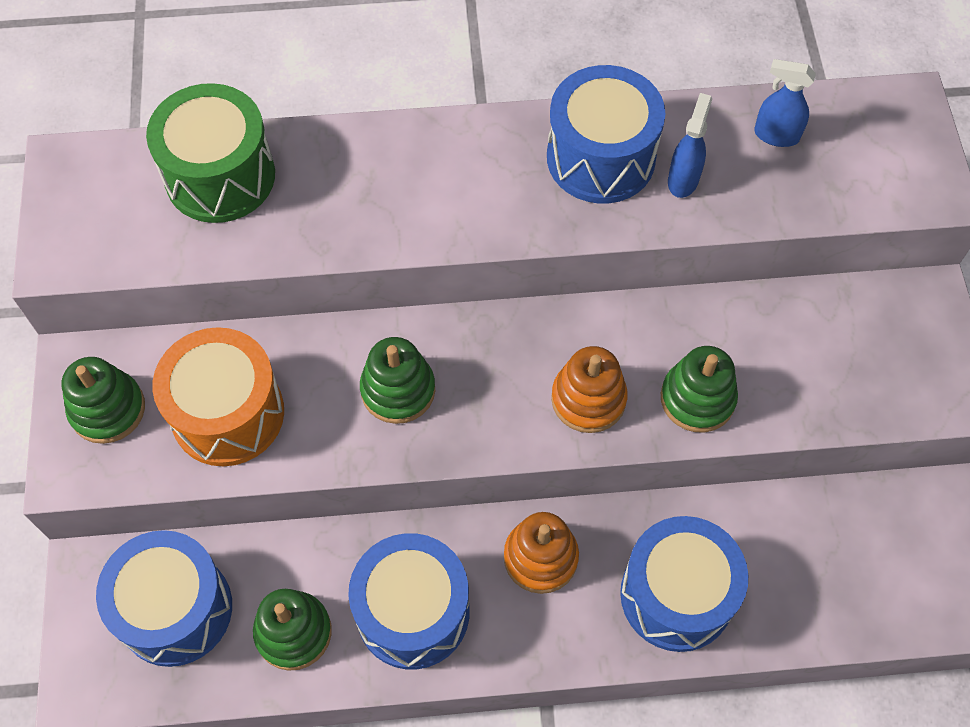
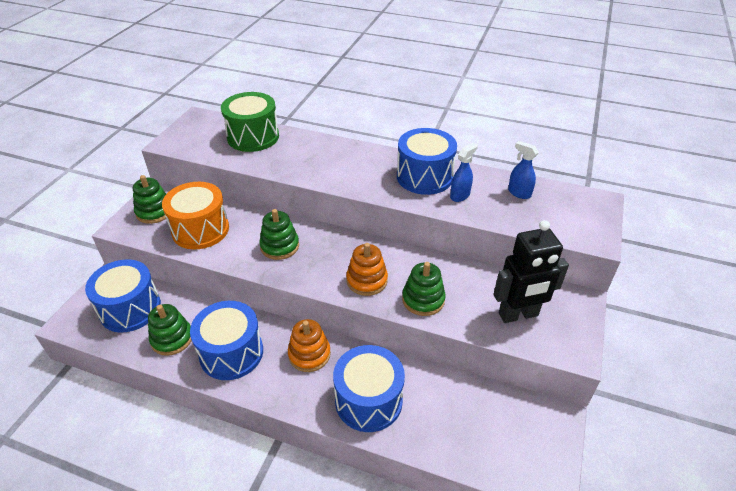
camera: 25 degrees right, 20 degrees down
none -> black robot [494,220,569,323]

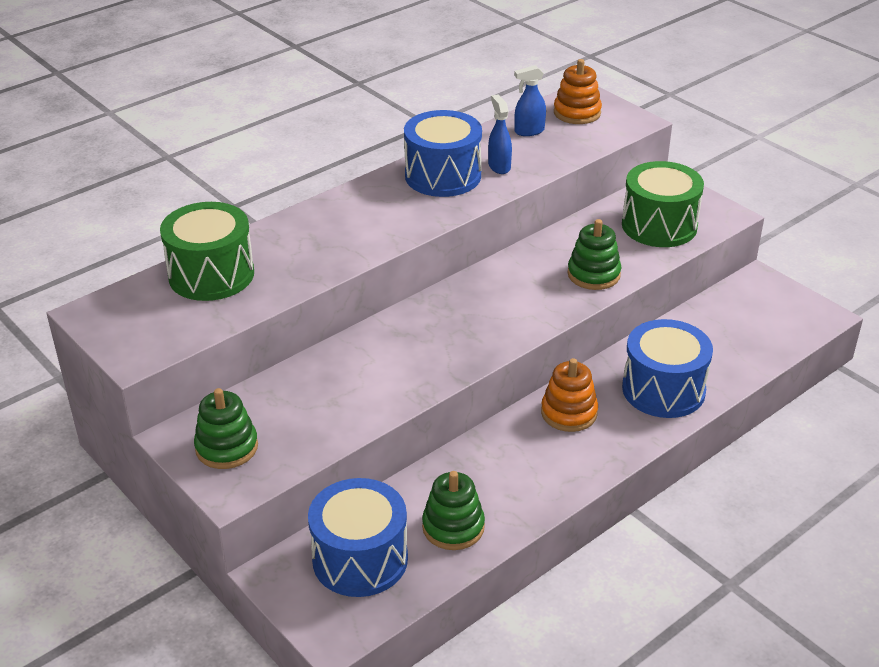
camera: 60 degrees left, 5 degrees down
orange drum [162,182,229,250] -> none
blue drum [190,301,263,380] -> none
green stacking toy [259,209,299,260] -> none
orange stacking toy [346,243,388,296] -> orange stacking toy moved to [554,59,602,124]
black robot [494,220,569,323] -> green drum [622,161,704,247]

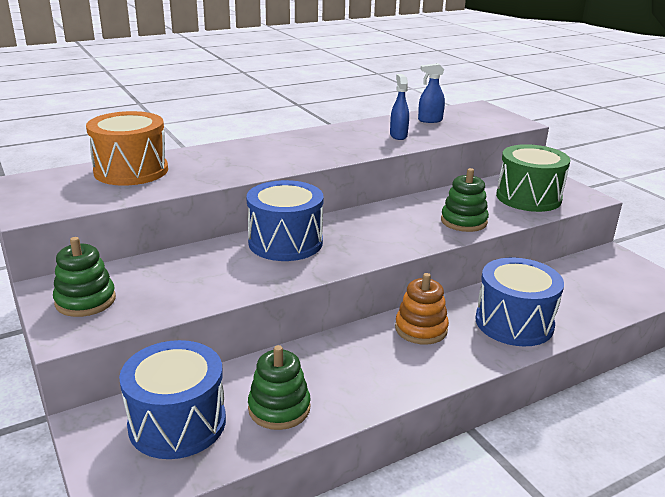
camera: 10 degrees right, 10 degrees down
green drum [160,202,254,301] -> orange drum [86,111,168,186]
blue drum [404,110,482,197] -> blue drum moved to [246,180,323,261]
orange stacking toy [554,59,602,124] -> none

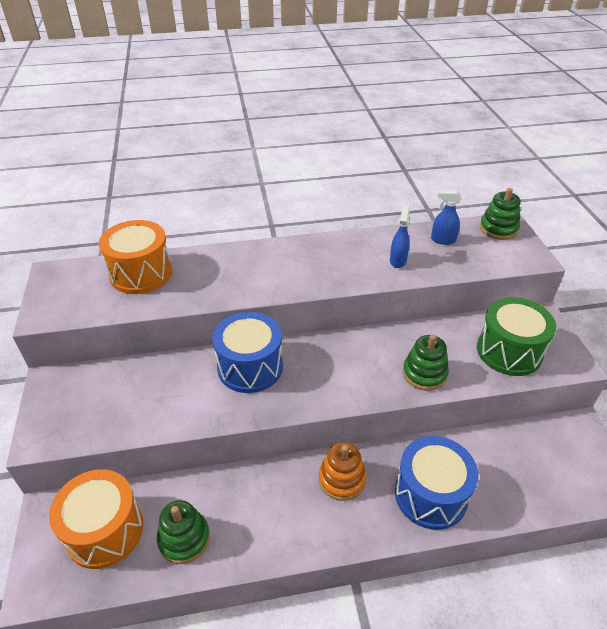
camera: 20 degrees right, 15 degrees up
green stacking toy [53,237,116,317] -> green stacking toy moved to [480,188,521,240]
blue drum [119,340,226,459] -> orange drum [49,469,143,569]

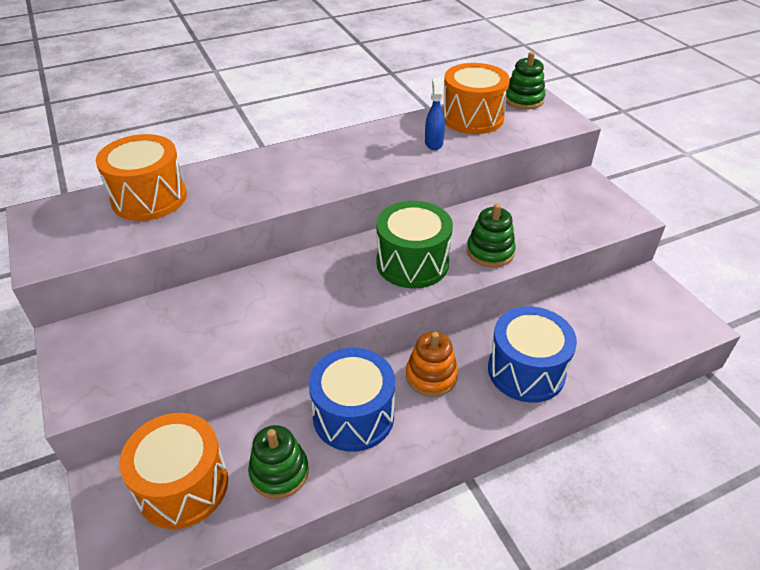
camera: 15 degrees left, 0 degrees up
blue drum [212,312,283,393] -> blue drum moved to [309,348,395,452]
blue spray bottle [431,190,462,245] -> orange drum [442,63,510,134]
green drum [477,297,556,376] -> green drum moved to [376,201,453,289]

